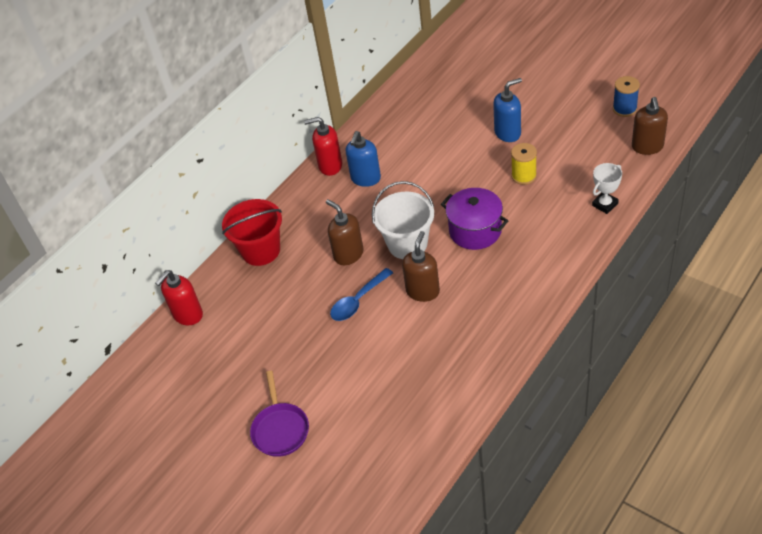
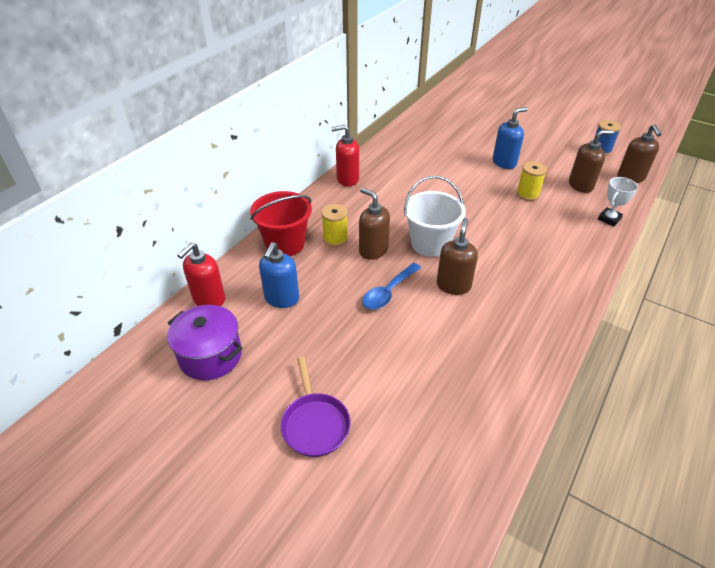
camera: 10 degrees left, 5 degrees down
blue soap dispenser [346,131,381,187] -> blue soap dispenser moved to [259,242,299,308]
purple pot [441,188,508,250] -> purple pot moved to [167,305,243,380]
none -> yellow spool [322,204,348,247]
none -> brown soap dispenser [569,130,614,193]

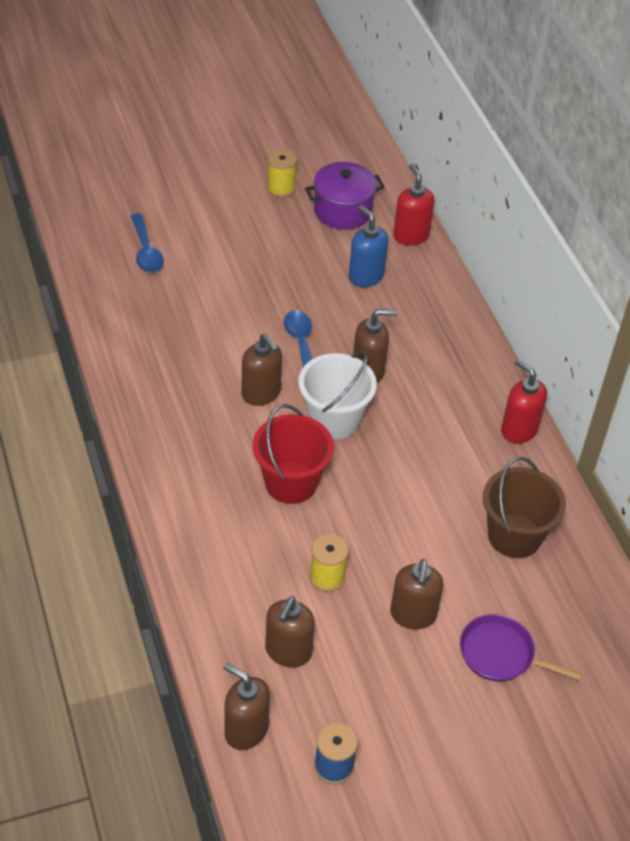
camera: 125 degrees right, 5 degrees up
red bucket [250,191,312,256] -> red bucket moved to [253,404,334,504]
purple pan [280,357,351,457] -> purple pan moved to [460,614,582,681]
yellow spool [322,204,348,247] -> yellow spool moved to [267,149,297,198]
red soap dispenser [331,125,359,186] -> red soap dispenser turned 75 degrees counterclockwise [501,359,547,444]
blue soap dispenser [493,107,528,169] -> brown soap dispenser [390,559,444,629]
white trophy [598,177,638,226] -> none
none -> blue spoon [131,213,164,273]
none -> brown bucket [483,456,566,558]

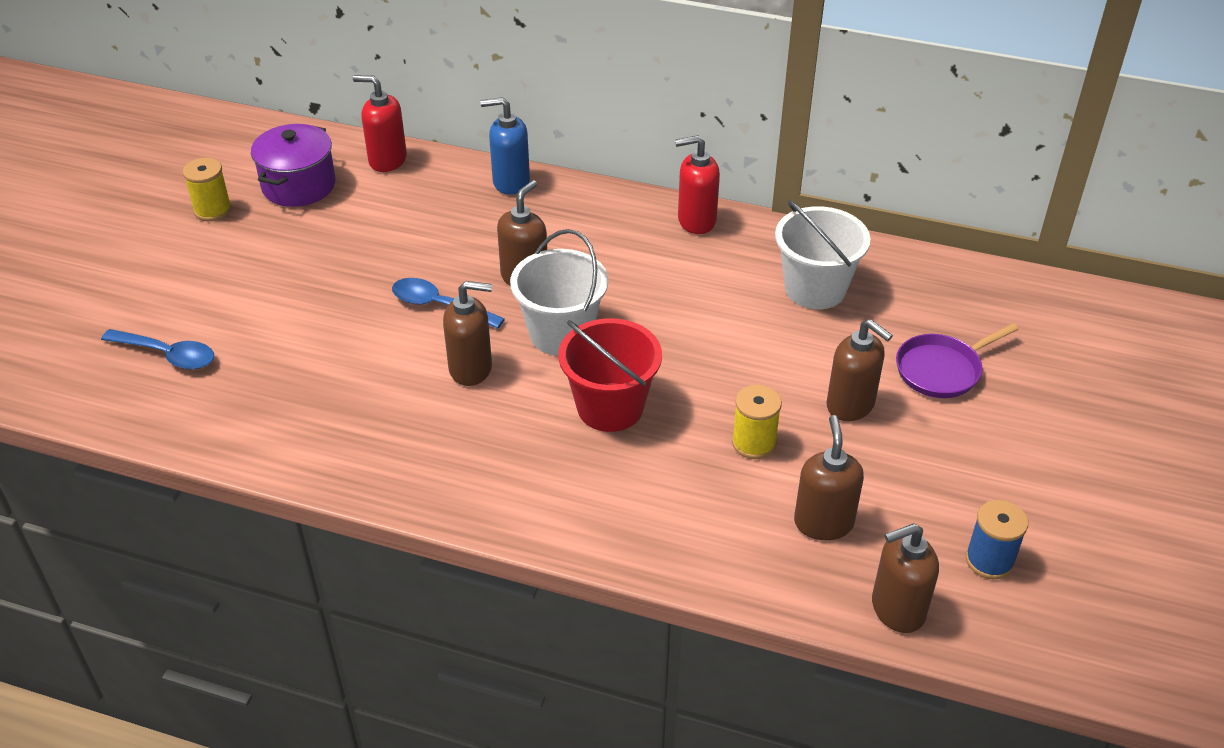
camera: 50 degrees left, 5 degrees down
brown soap dispenser [265,596,315,668] -> brown soap dispenser turned 150 degrees counterclockwise [794,415,864,540]
blue soap dispenser [349,205,388,287] -> blue soap dispenser moved to [480,97,530,195]
brown bucket [483,456,566,558] -> white bucket [775,200,870,309]

